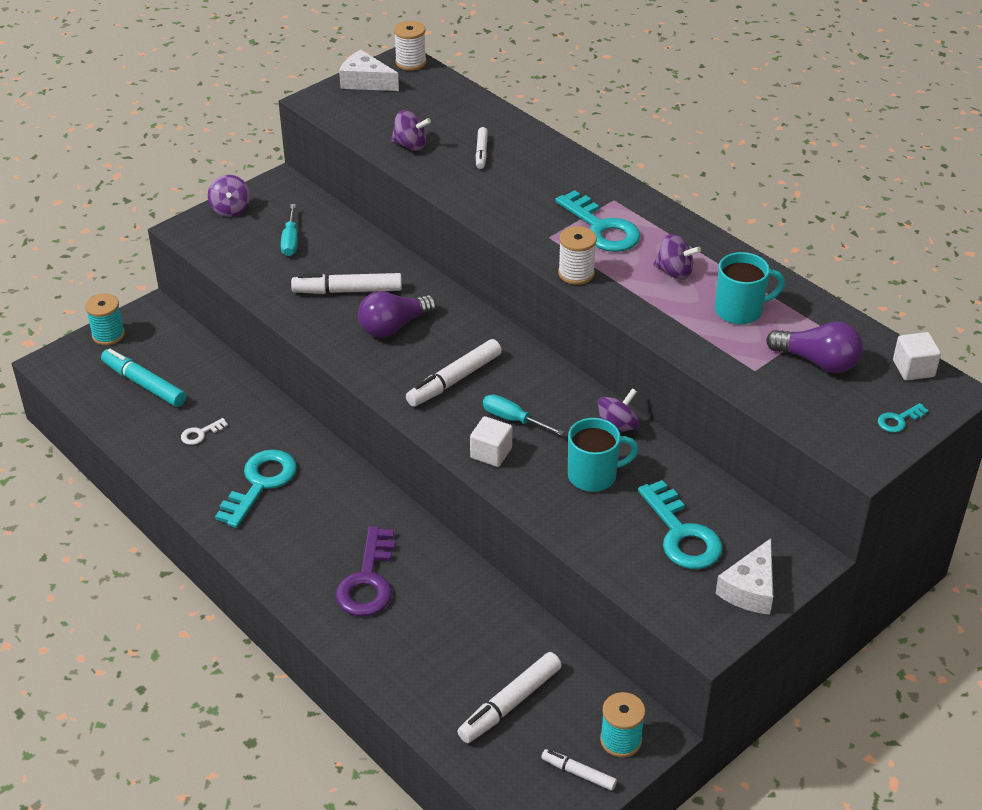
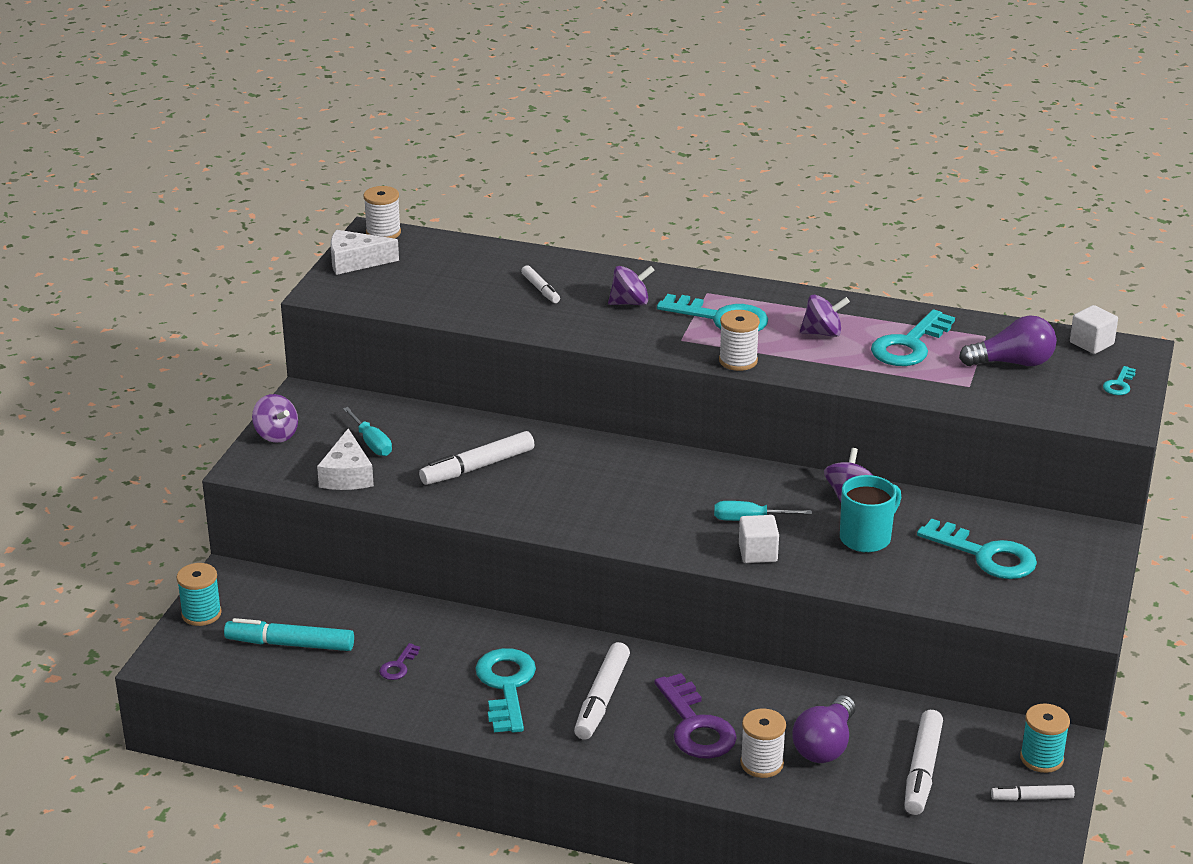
camera: 30 degrees left, 10 degrees down
white key [181,418,228,445] -> purple key [379,643,420,680]
purple light bulb [358,291,437,337] -> purple light bulb moved to [792,695,856,763]
purple spinning top [391,110,431,151] -> purple spinning top moved to [608,266,655,305]
white marker [406,339,502,407] -> white marker moved to [574,642,630,740]
turquoise mug [715,252,785,324] -> turquoise key [871,309,955,366]
white cheese [715,538,773,615] -> white cheese moved to [317,428,374,490]
none -> white spool [740,709,786,778]

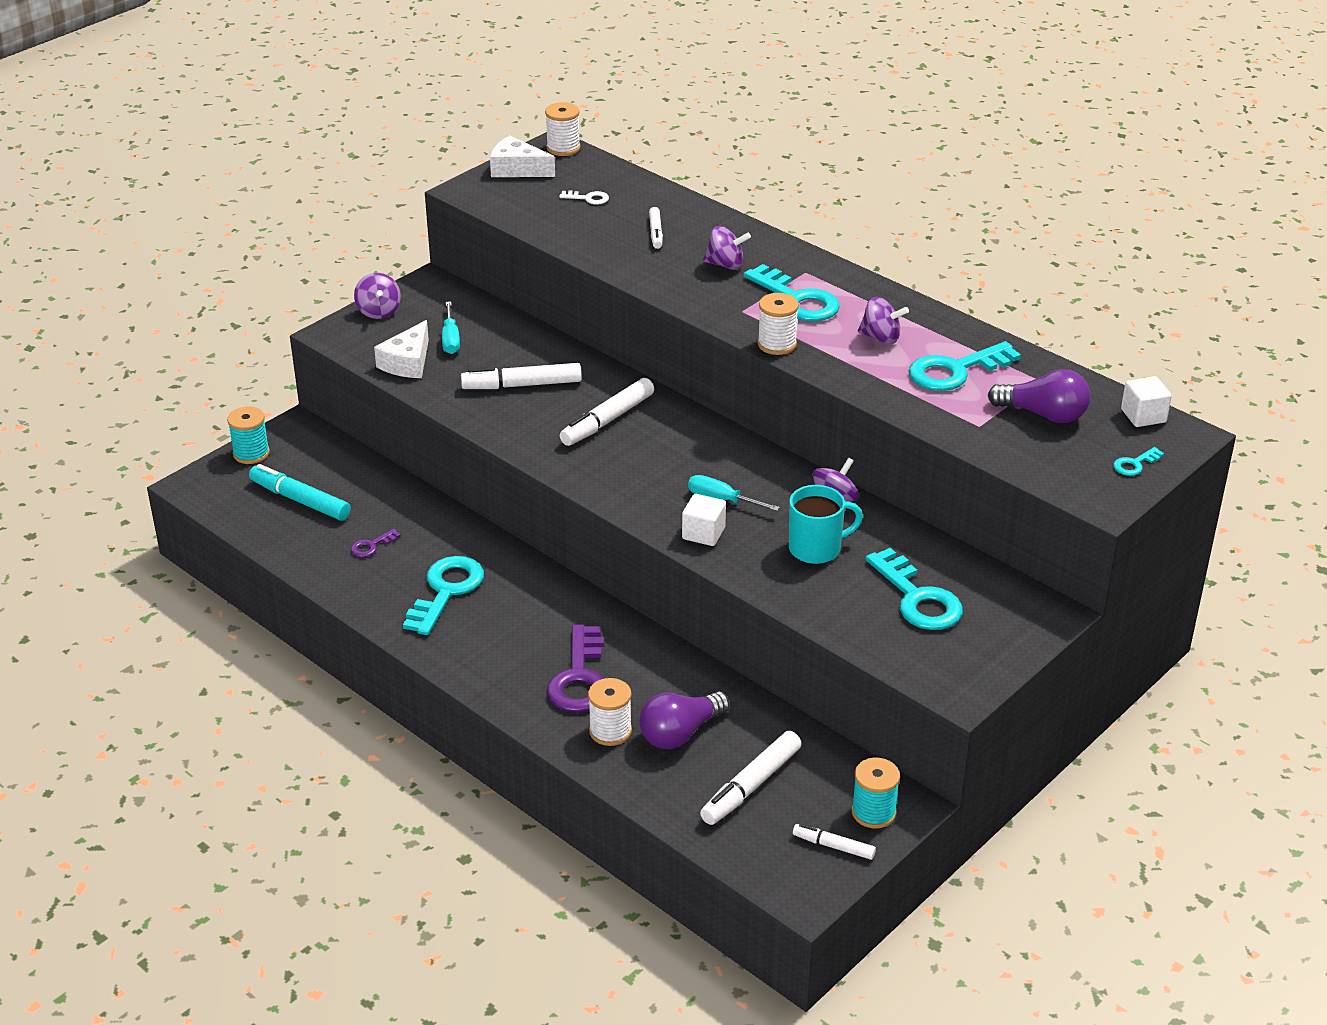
camera: 25 degrees right, 5 degrees up
white marker [574,642,630,740] -> white marker moved to [560,378,654,446]
none -> white key [559,190,609,205]

